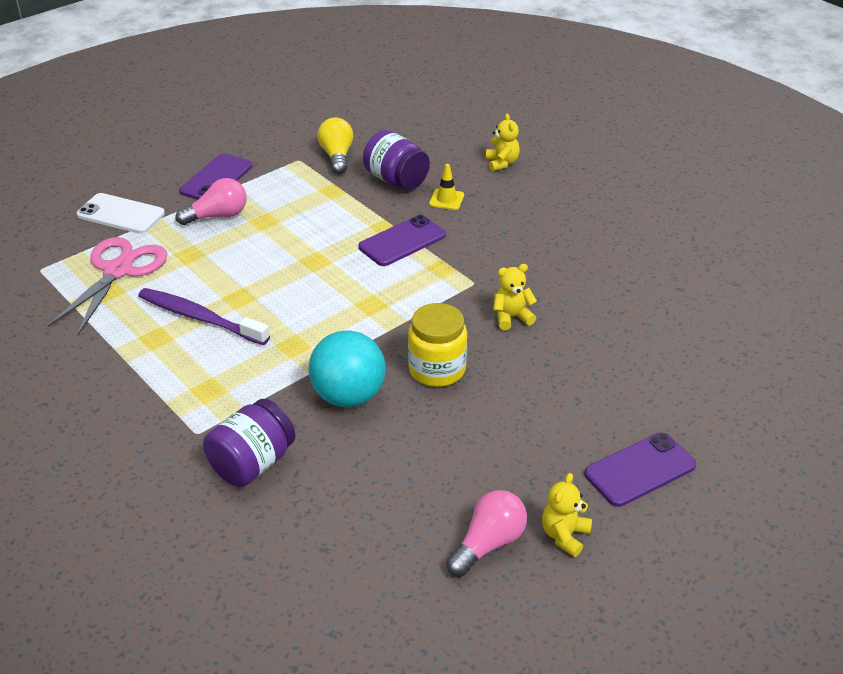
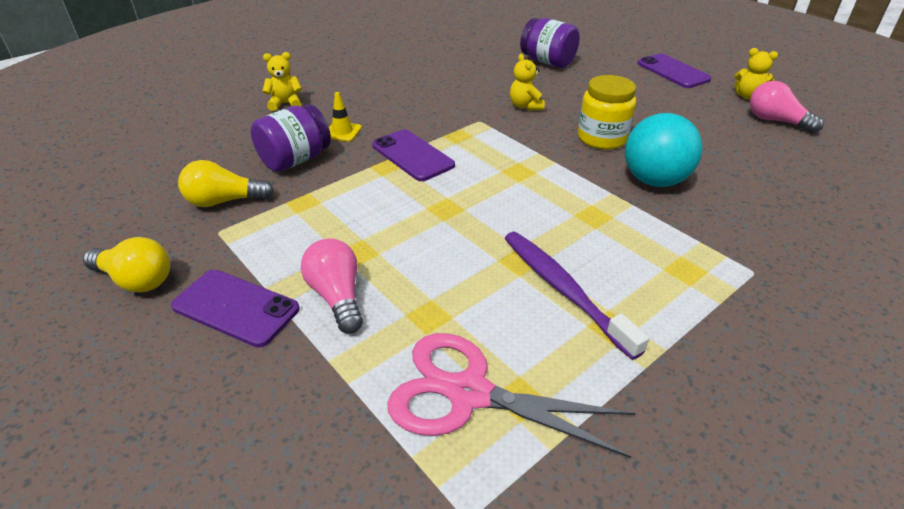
camera: 90 degrees left, 0 degrees up
white phone [76,193,165,234] -> none
purple toothbrush [138,288,270,345] -> purple toothbrush turned 120 degrees clockwise [505,232,649,360]
purple jar [203,399,295,487] -> purple jar moved to [520,18,580,68]
none -> yellow light bulb [83,237,170,293]

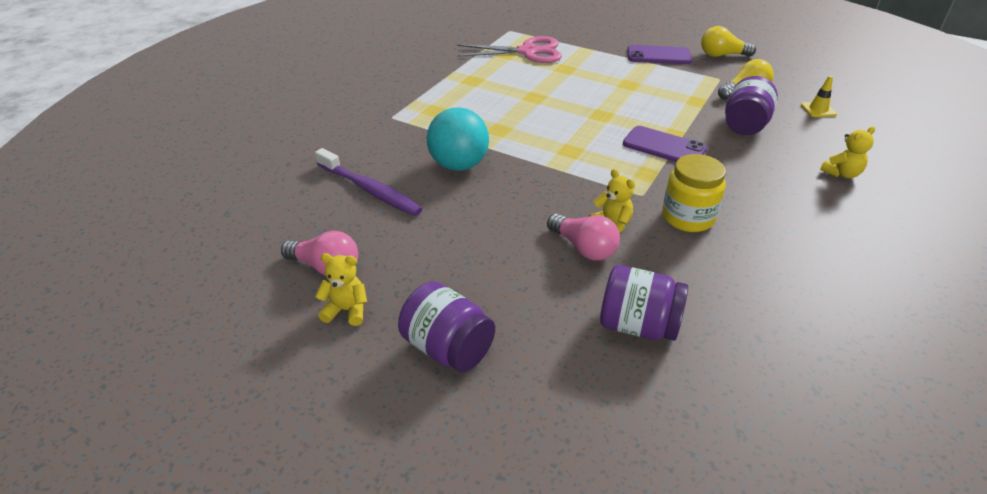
camera: 160 degrees right, 0 degrees up
pink light bulb [301,238,363,334] -> pink light bulb moved to [547,214,620,261]
yellow traffic cone [329,92,362,142] -> yellow traffic cone moved to [801,76,837,117]
purple toothbrush [505,232,649,360] -> purple toothbrush moved to [315,148,422,216]
yellow jar [578,75,636,150] -> yellow jar moved to [662,154,726,232]
purple phone [637,53,712,88] -> purple jar [398,281,495,372]

